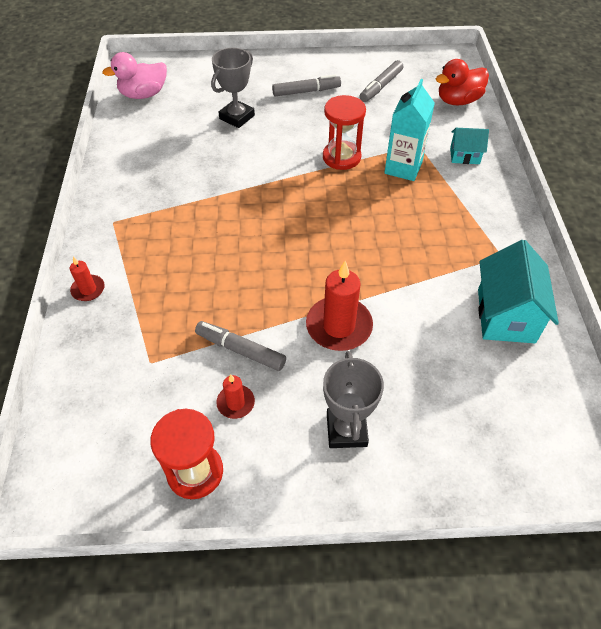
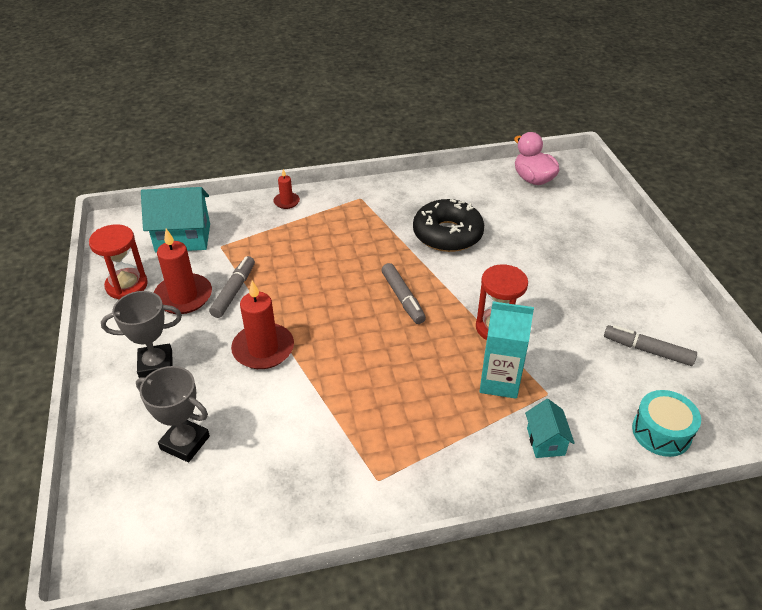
camera: 80 degrees right, 10 degrees down
grey trophy [211,48,255,128] -> grey trophy moved to [136,366,210,462]
red candle [216,374,255,419] -> red candle [154,229,212,314], size x1.90
grey marker [272,74,341,96] -> grey marker moved to [381,263,426,324]
red duck [436,59,489,106] -> turquoise drum [632,390,701,457]
turquoise house [478,240,559,343] -> turquoise house moved to [141,187,210,252]
none -> black donut [413,199,484,252]

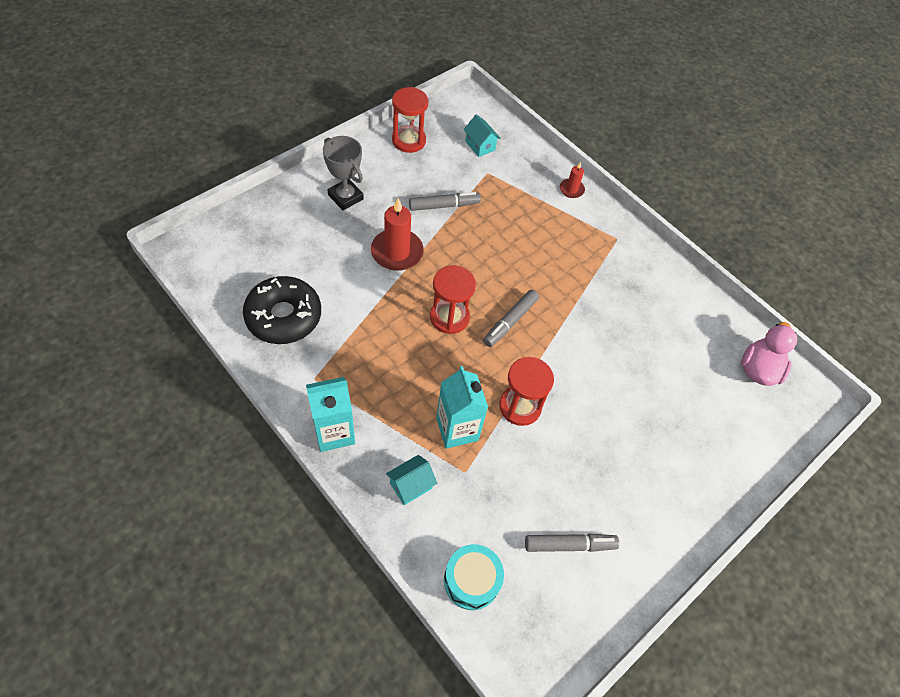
camera: 55 degrees right, 15 degrees up
grey trophy [136,366,210,462] -> none
turquoise house [141,187,210,252] -> turquoise house [464,114,501,157], size x0.55
red candle [154,229,212,314] -> none
black donut [413,199,484,252] -> black donut moved to [243,276,321,344]
grey marker [604,325,697,366] -> grey marker turned 90 degrees clockwise [525,533,619,552]
none -> turquoise carton [306,377,355,452]
none -> red hourglass [430,265,476,334]

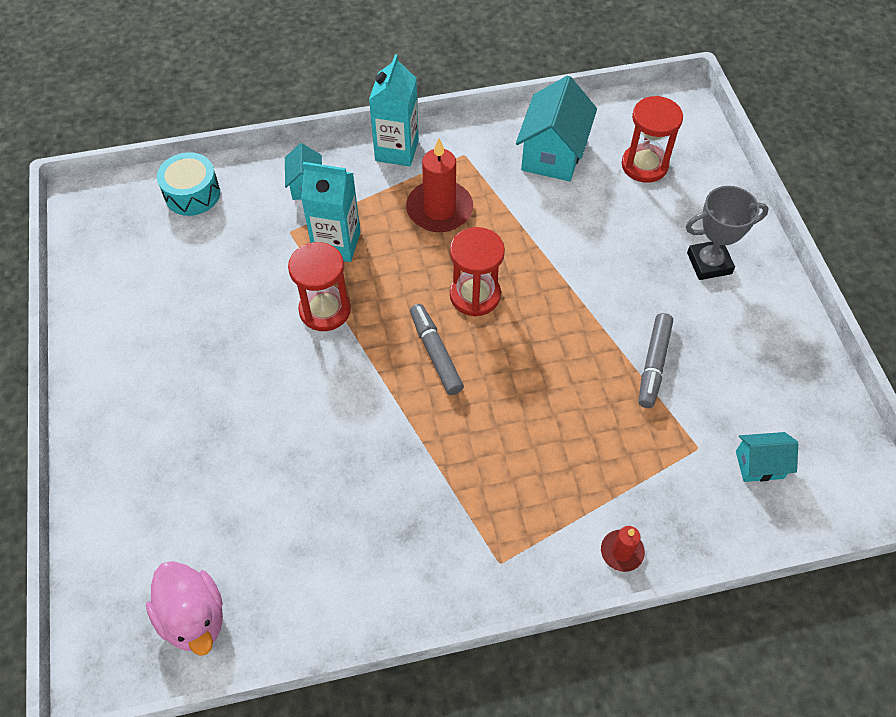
camera: 125 degrees right, 0 degrees up
black donut [243,276,321,344] -> turquoise house [516,75,597,181]
red candle [371,198,424,271] -> red candle moved to [406,138,473,232]
red hourglass [392,87,428,153] -> red hourglass moved to [622,96,683,183]
grey marker [525,533,619,552] -> none

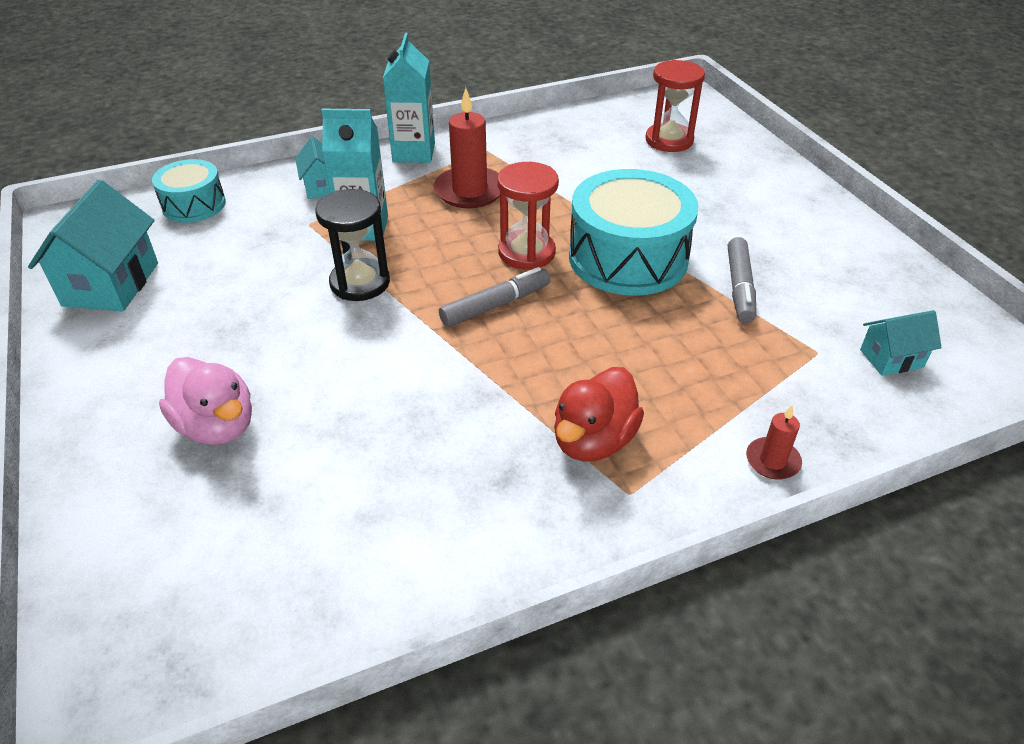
camera: 10 degrees left, 15 degrees down
pink duck [146,561,223,656] -> pink duck moved to [159,357,252,445]
red hourglass [288,242,351,331] -> black hourglass [315,189,390,301]
grey marker [410,304,464,395] -> grey marker turned 90 degrees clockwise [439,267,550,327]
turquoise house [516,75,597,181] -> turquoise house moved to [28,180,158,312]
grey trophy [686,186,769,280] -> none
none -> red duck [554,367,644,462]
none -> turquoise drum [569,169,699,296]

